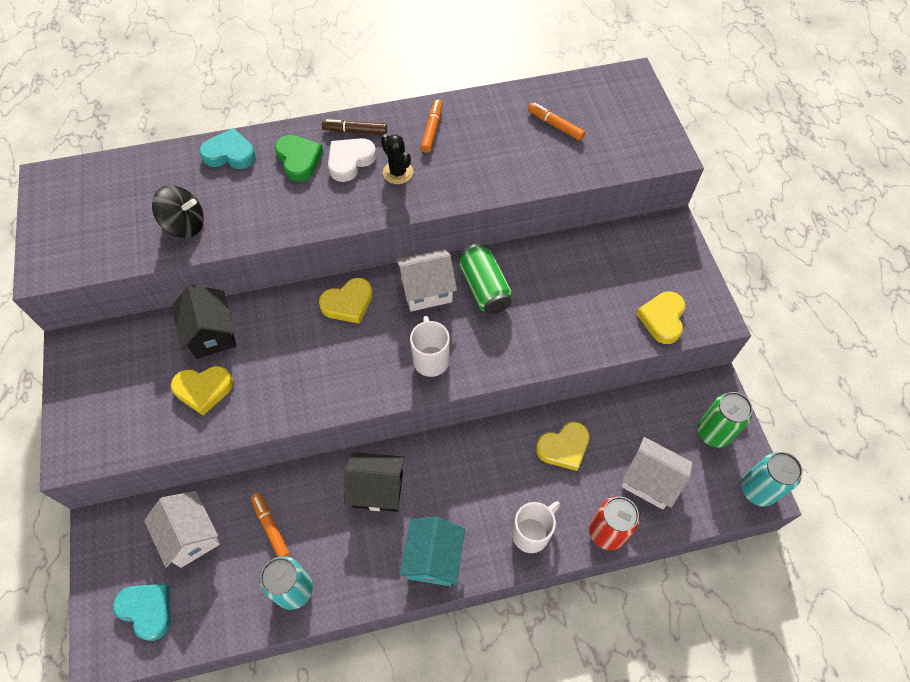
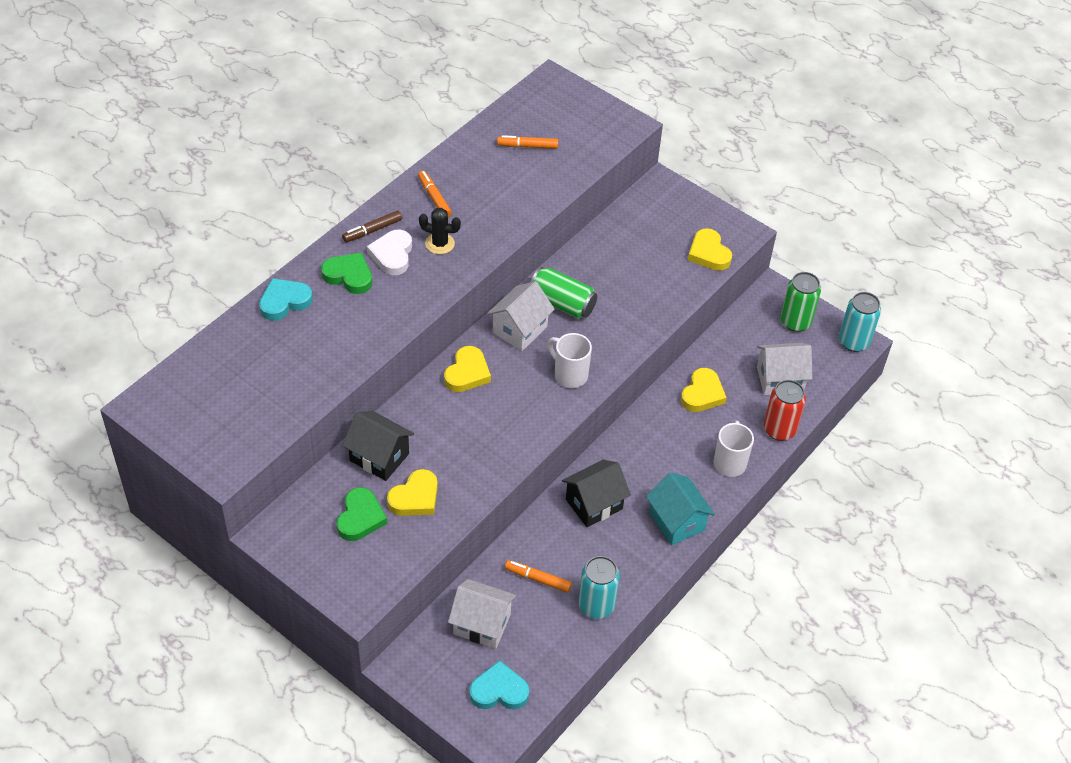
camera: 40 degrees left, 10 degrees down
black spinning top [152,185,204,238] -> none
none -> green heart [337,487,387,541]

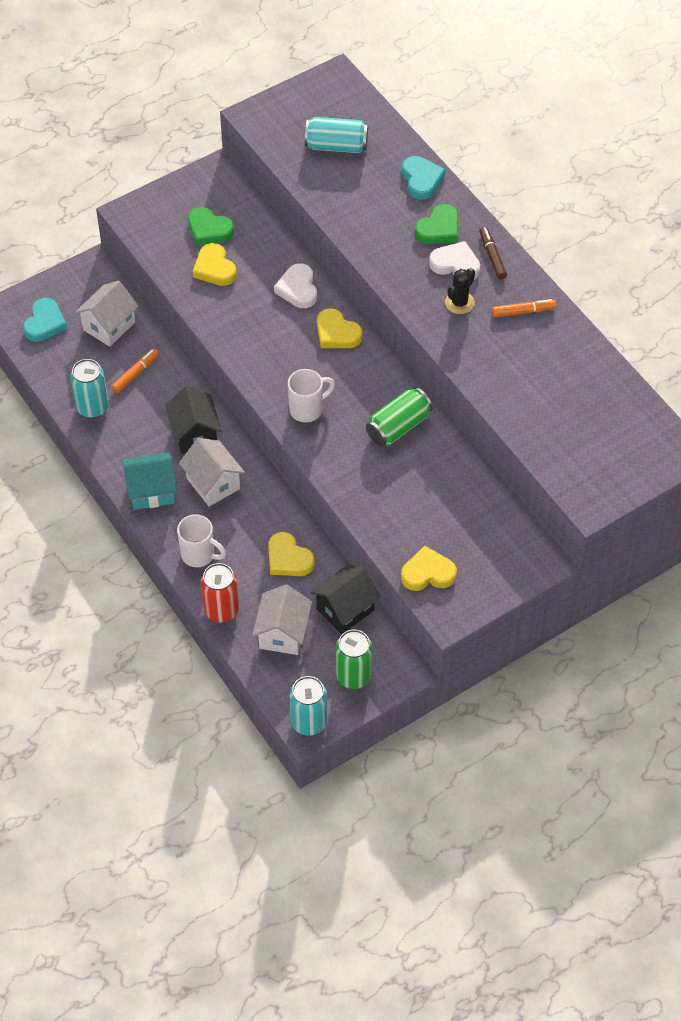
camera: 110 degrees right, 5 degrees up
black house [342,411,414,481] -> black house moved to [310,565,381,634]
white house [487,281,555,351] -> white house moved to [179,438,245,507]
orange marker [497,135,558,149] -> none
none -> white heart [274,263,317,308]
none -> turquoise can [305,117,368,153]

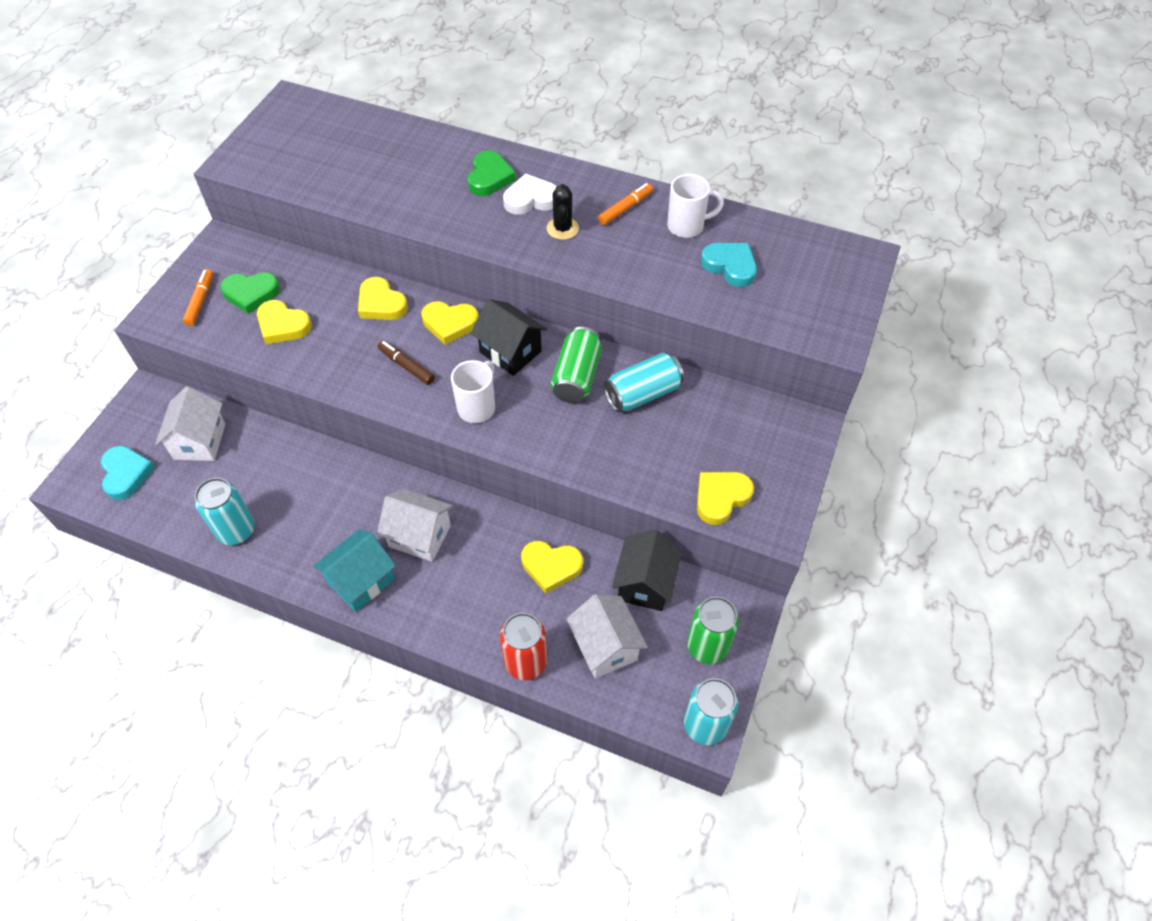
camera: 35 degrees left, 0 degrees up
orange marker [111,349,159,393] -> orange marker moved to [183,269,213,326]
black house [165,386,222,454] -> black house moved to [471,299,547,376]
white mug [177,514,226,567] -> white mug moved to [667,174,724,238]
white heart [274,263,317,308] -> yellow heart [358,277,408,320]
turquoise can [305,117,368,153] -> turquoise can moved to [604,353,684,412]
turquoise heart [402,156,445,200] -> turquoise heart moved to [701,243,757,287]
brown marker [479,227,507,279] -> brown marker moved to [377,340,435,385]

